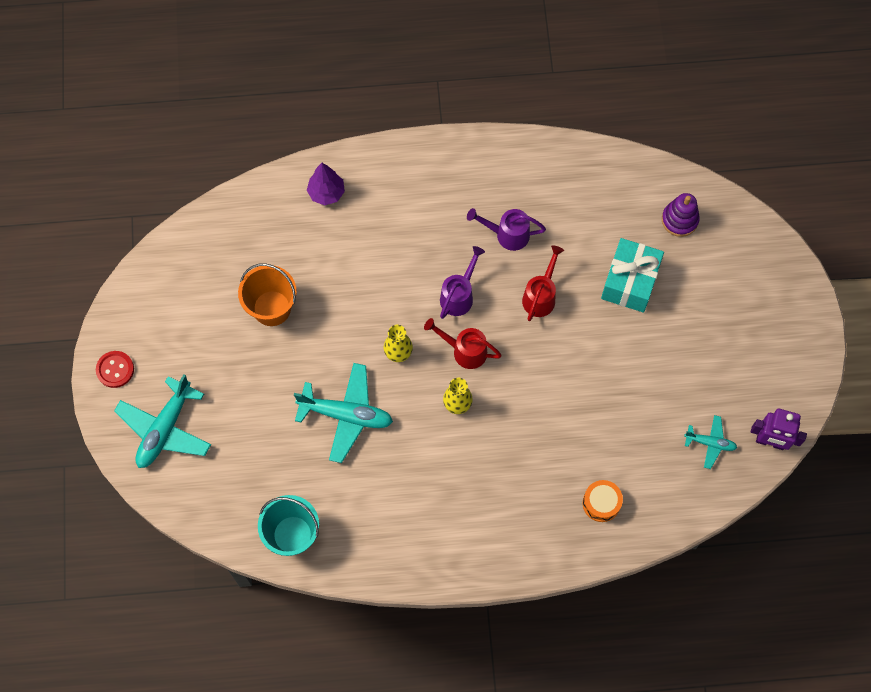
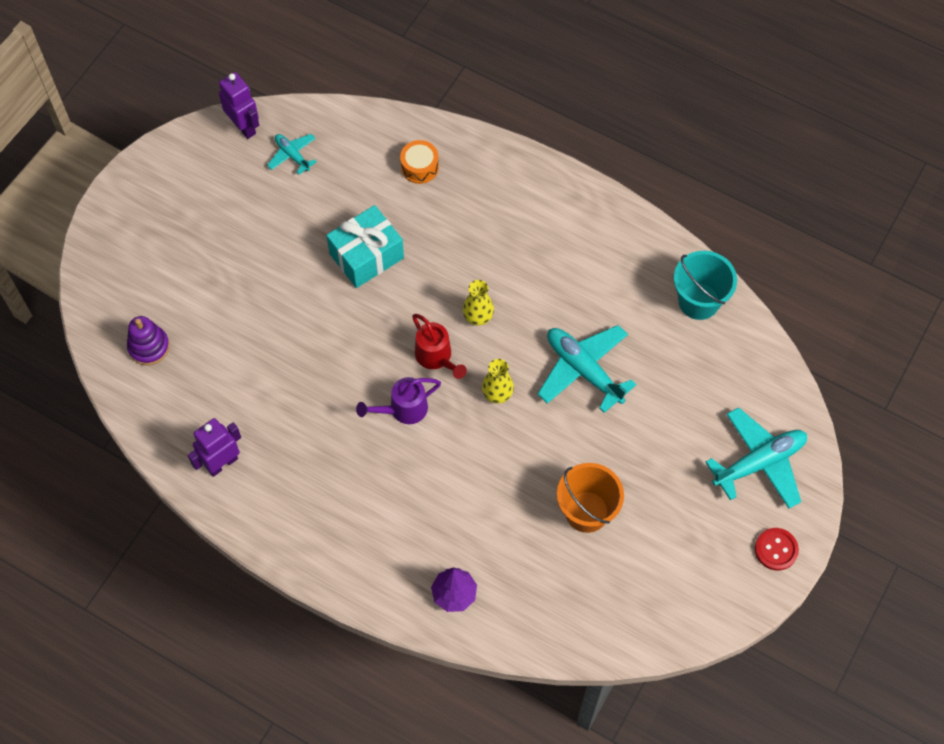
camera: 145 degrees left, 5 degrees down
purple watering can [467,208,546,251] -> none
red watering can [522,245,564,321] -> none
turquoise gift [601,238,664,313] -> turquoise gift moved to [326,205,404,288]
none -> purple robot [188,418,241,477]

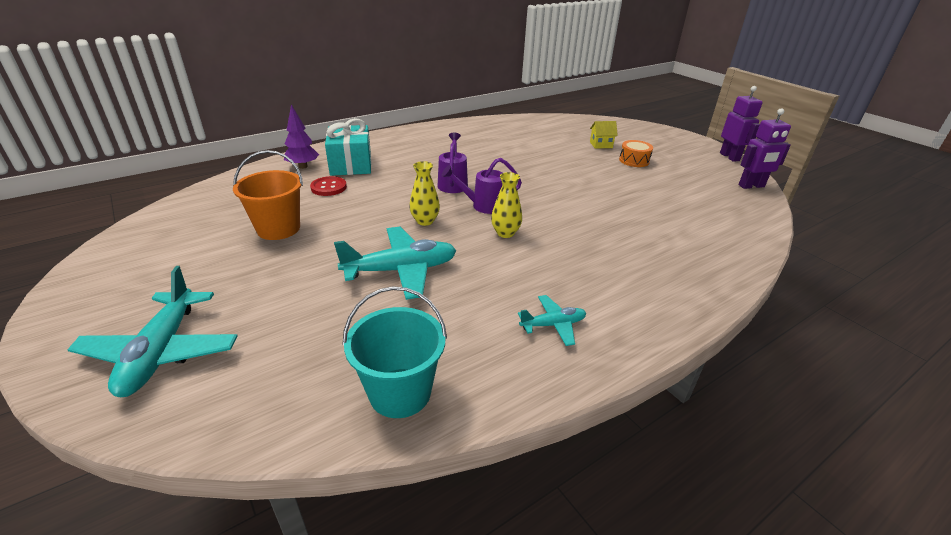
camera: 115 degrees right, 30 degrees down
purple stacking toy [127,316,170,365] -> none
purple robot [188,418,241,477] -> purple robot moved to [720,86,763,162]
turquoise plane [267,134,316,175] -> turquoise plane moved to [518,295,586,346]
turquoise gift [326,205,404,288] -> turquoise gift moved to [325,118,371,176]
orange drum [400,140,439,184] -> orange drum moved to [619,140,653,167]
red watering can [412,314,467,379] -> purple watering can [441,158,522,214]
red button [755,528,799,570] -> red button moved to [310,176,347,196]
none -> yellow house [590,121,618,148]

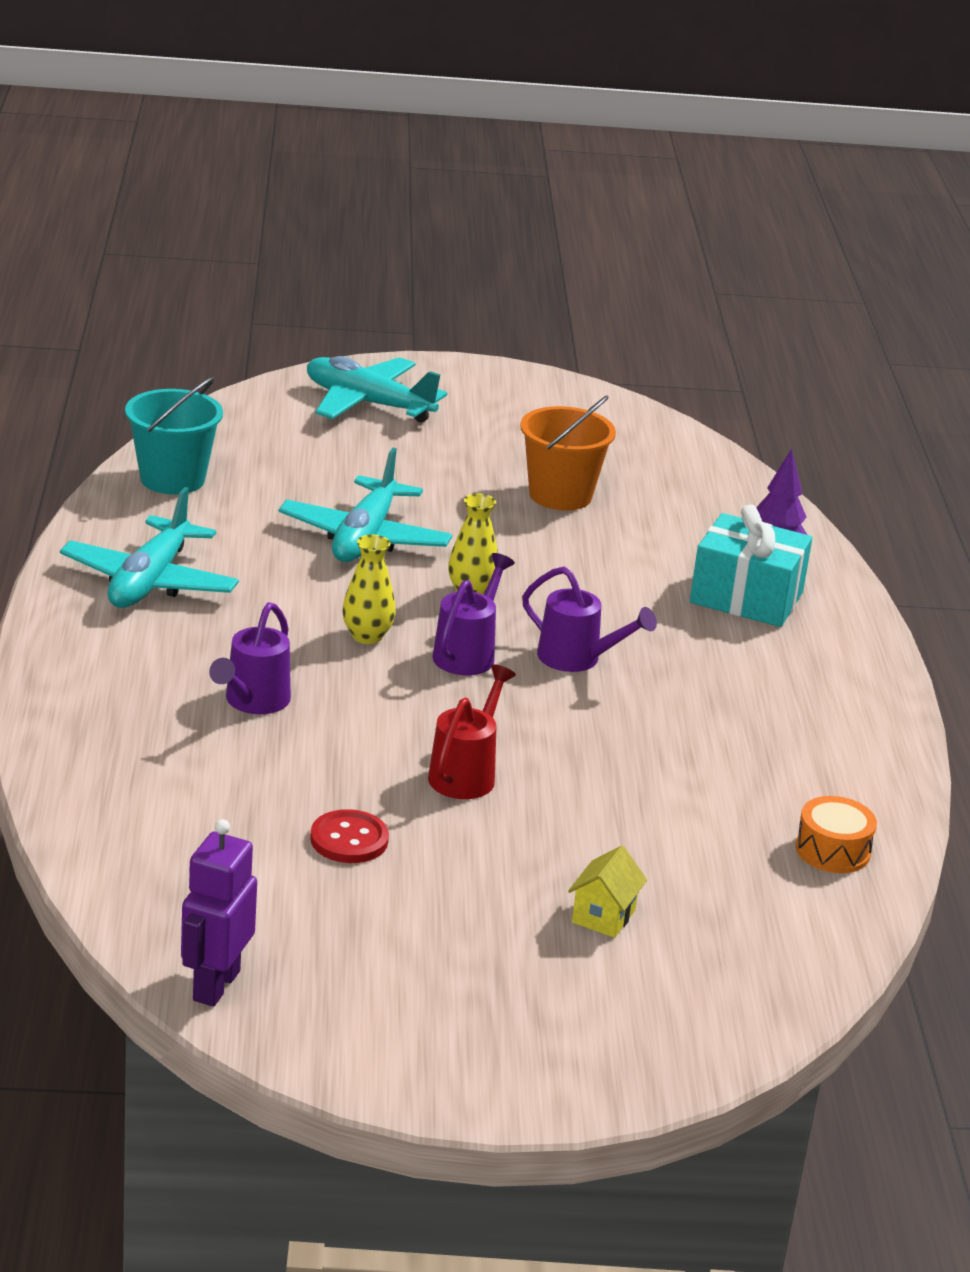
camera: 120 degrees right, 5 degrees down
red button [310,176,347,196] -> red button moved to [310,809,389,863]
turquoise plane [518,295,586,346] -> turquoise plane [60,487,239,608], size x1.87
orange drum [619,140,653,167] -> orange drum moved to [796,796,877,873]
purple robot [720,86,763,162] -> none
none -> purple watering can [209,602,291,714]
none -> red watering can [428,664,516,799]

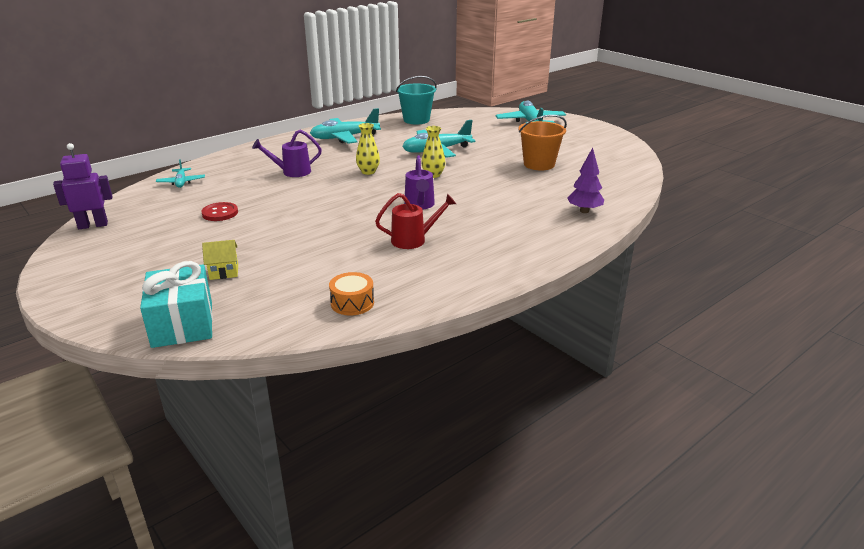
camera: 55 degrees right, 0 degrees up
red watering can [428,664,516,799] -> red watering can moved to [375,193,456,249]
purple watering can [432,553,515,675] -> none
turquoise gift [690,505,812,627] -> turquoise gift moved to [140,261,213,348]
none -> turquoise plane [156,159,205,188]

